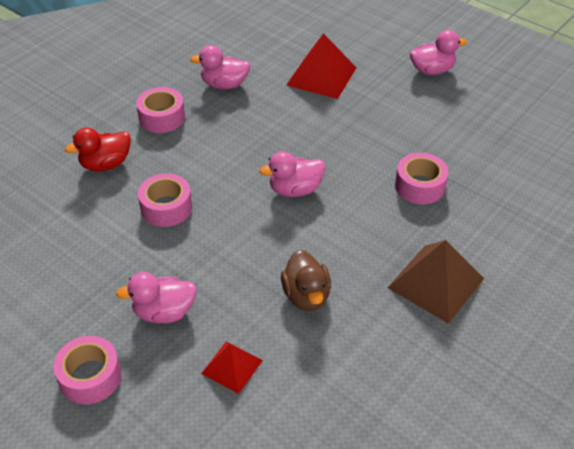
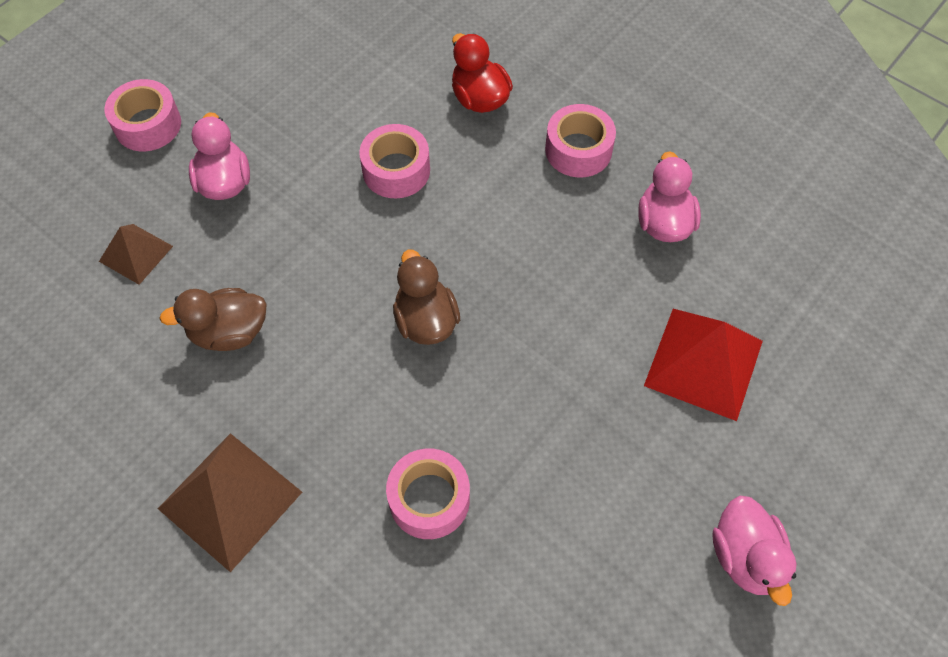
camera: 90 degrees right, 15 degrees up
red pyramid [201,342,263,394] -> brown pyramid [99,224,173,285]
pink duck [259,151,325,197] -> brown duck [393,250,460,345]

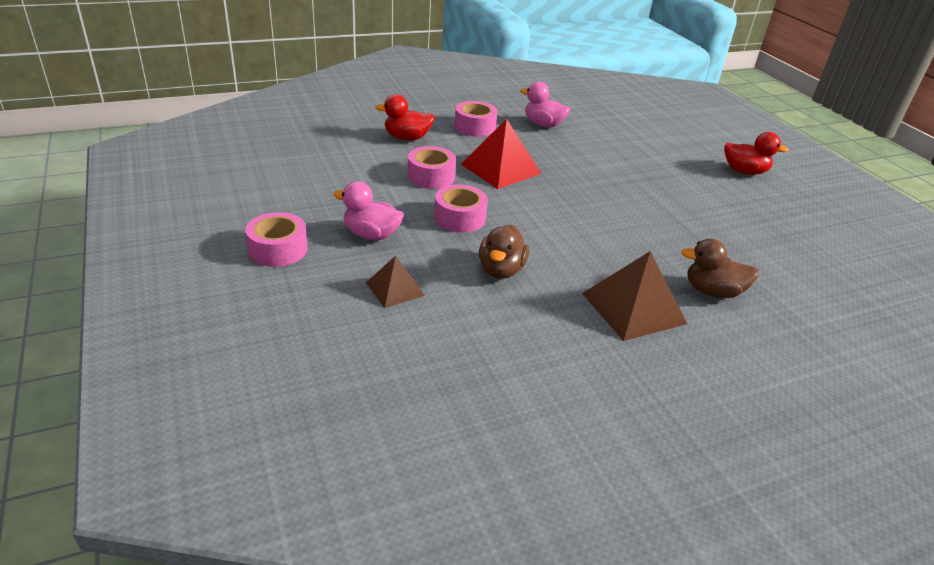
camera: 65 degrees left, 25 degrees down
pink tape [386,448,470,539] -> pink tape moved to [434,184,488,233]
brown duck [393,250,460,345] -> brown duck moved to [681,238,759,298]
red pyramid [644,309,763,421] -> red pyramid moved to [461,119,541,189]
pink duck [713,496,797,606] -> red duck [724,132,789,175]

